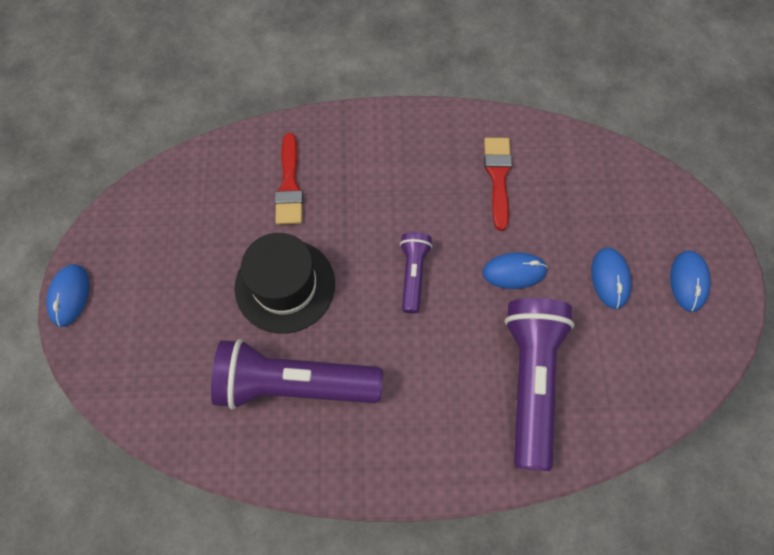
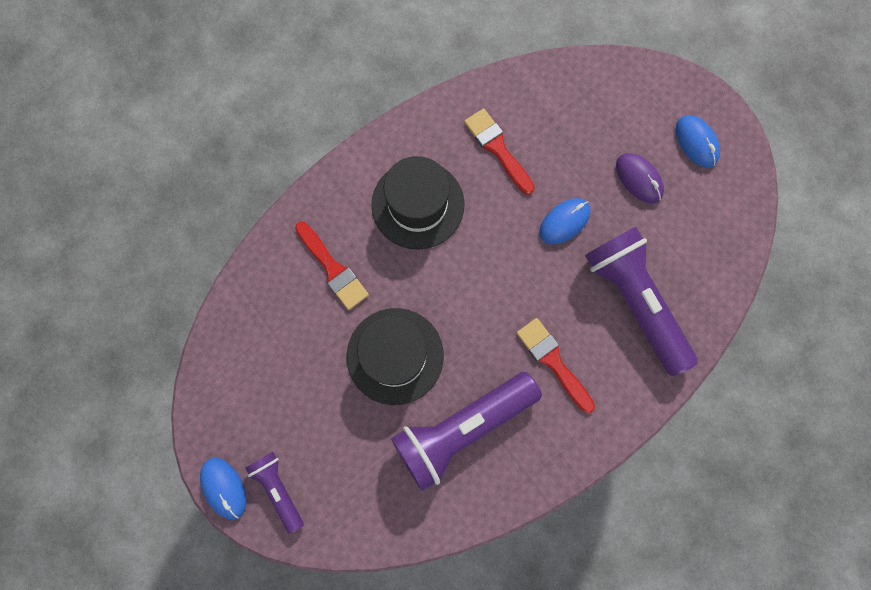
camera: 35 degrees left, 10 degrees up
purple flashlight [400,232,432,314] -> purple flashlight moved to [245,452,304,534]
blue mouse [591,247,631,309] -> purple mouse [616,153,664,203]
none -> black hat [371,156,465,249]
none -> red brush [517,318,595,413]

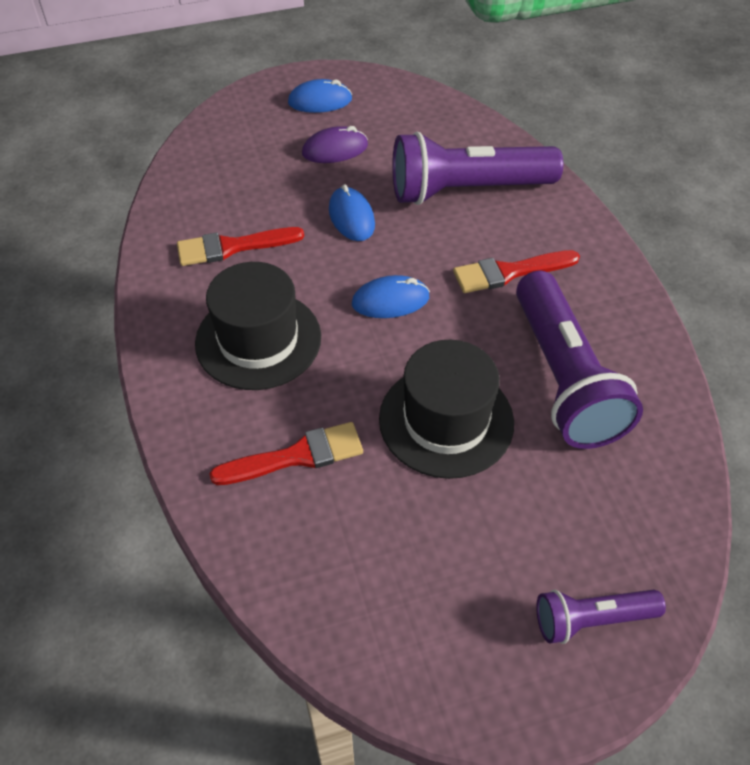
camera: 70 degrees left, 25 degrees down
blue mouse [200,458,247,519] -> blue mouse moved to [352,275,430,318]

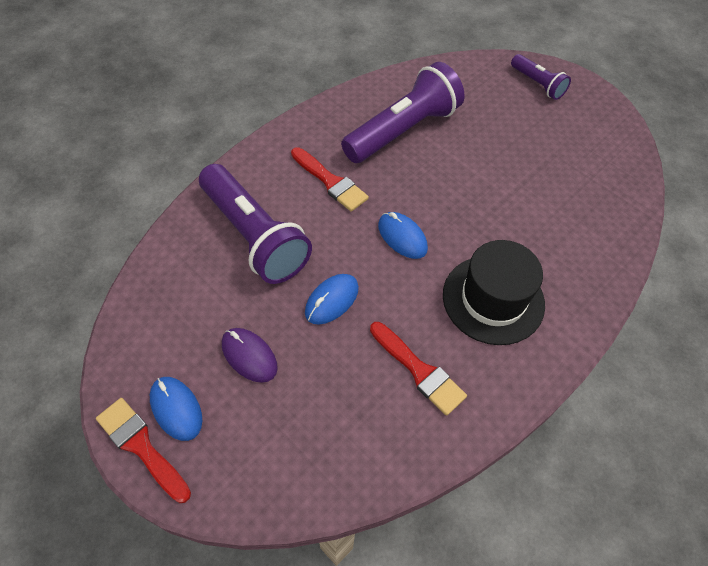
camera: 120 degrees left, 5 degrees up
red brush [209,422,363,485] -> red brush moved to [96,398,191,503]
black hat [379,340,514,479] -> none

